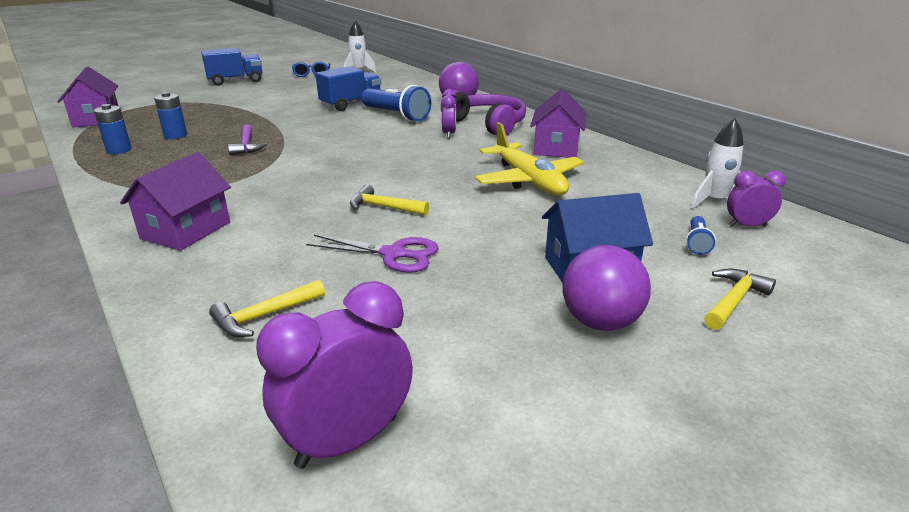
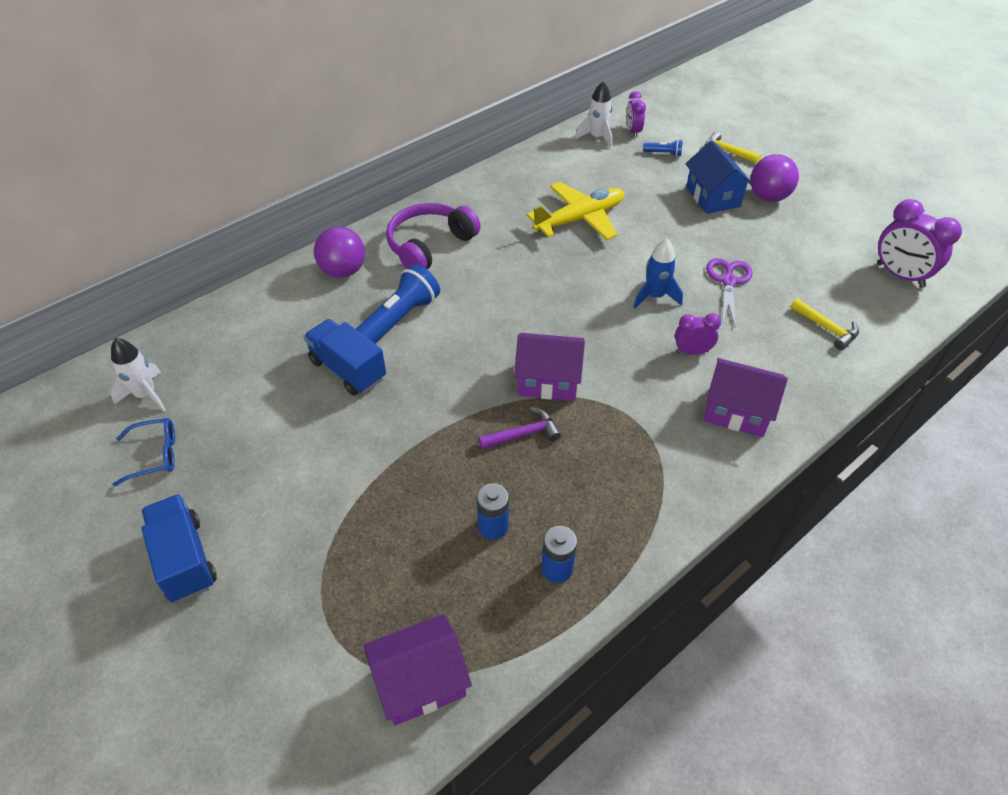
camera: 95 degrees left, 20 degrees up
yellow hammer [350,185,429,216] -> blue rocket [633,238,683,308]
purple clock [441,89,457,138] -> purple clock moved to [675,313,721,355]
purple house [530,88,586,158] -> purple house moved to [514,333,585,401]

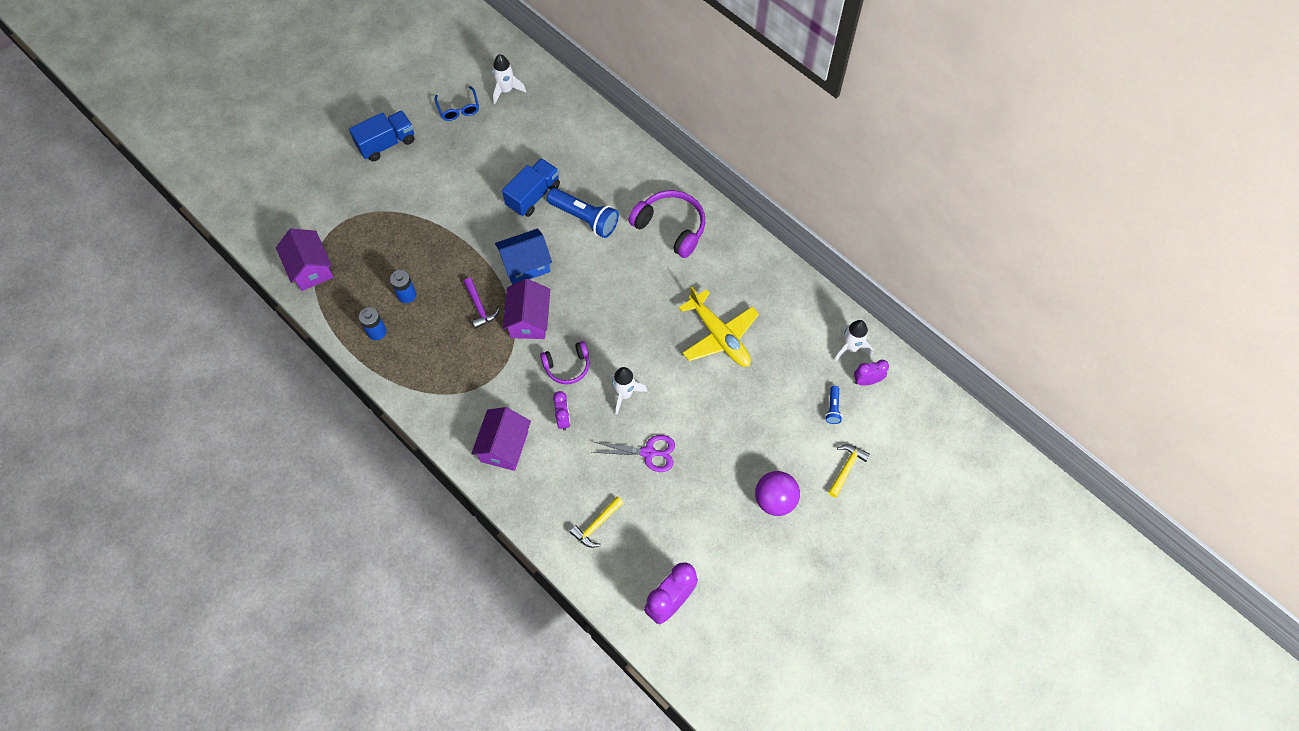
camera: 85 degrees right, 15 degrees up
purple ball [314,226,365,278] -> none
blue rocket [633,238,683,308] -> white rocket [610,367,647,415]
blue house [685,140,753,214] -> blue house moved to [495,229,552,285]
none -> purple headphones [540,341,590,384]

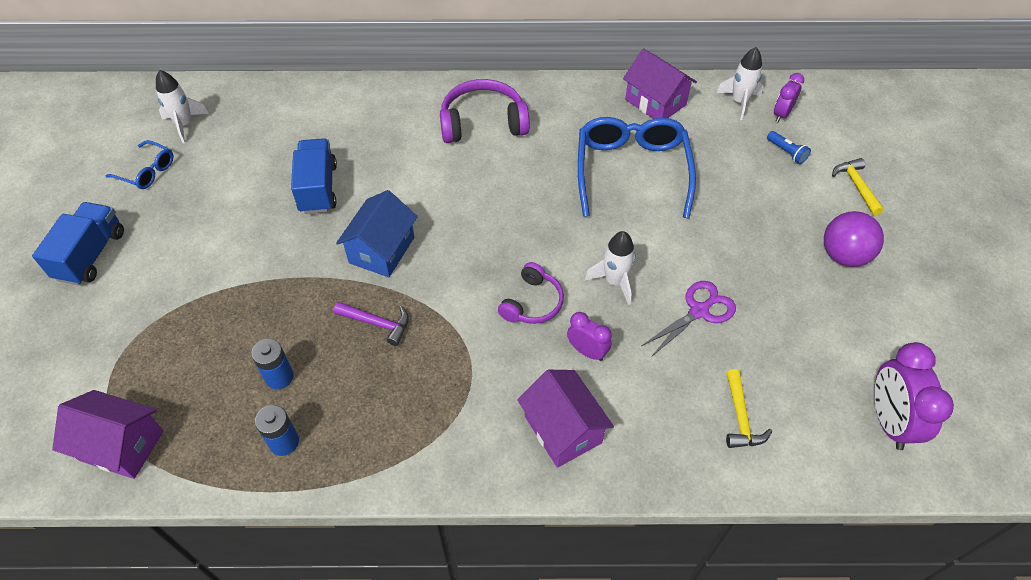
camera: 45 degrees left, 10 degrees down
purple house [503,279,550,339] -> purple house moved to [623,48,697,119]
blue flashlight [547,188,619,238] -> none
yellow plane [679,287,759,367] -> blue glasses [578,117,696,218]

